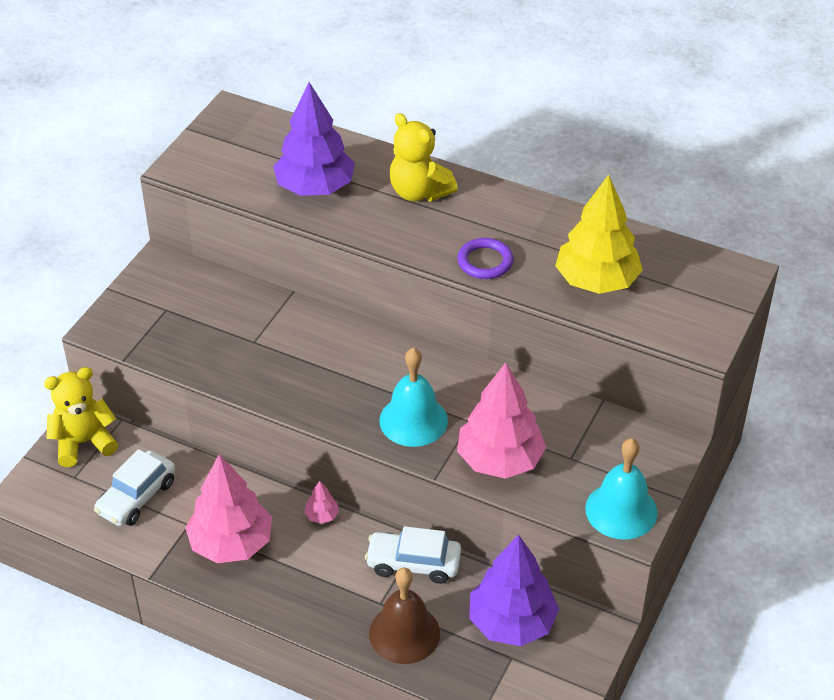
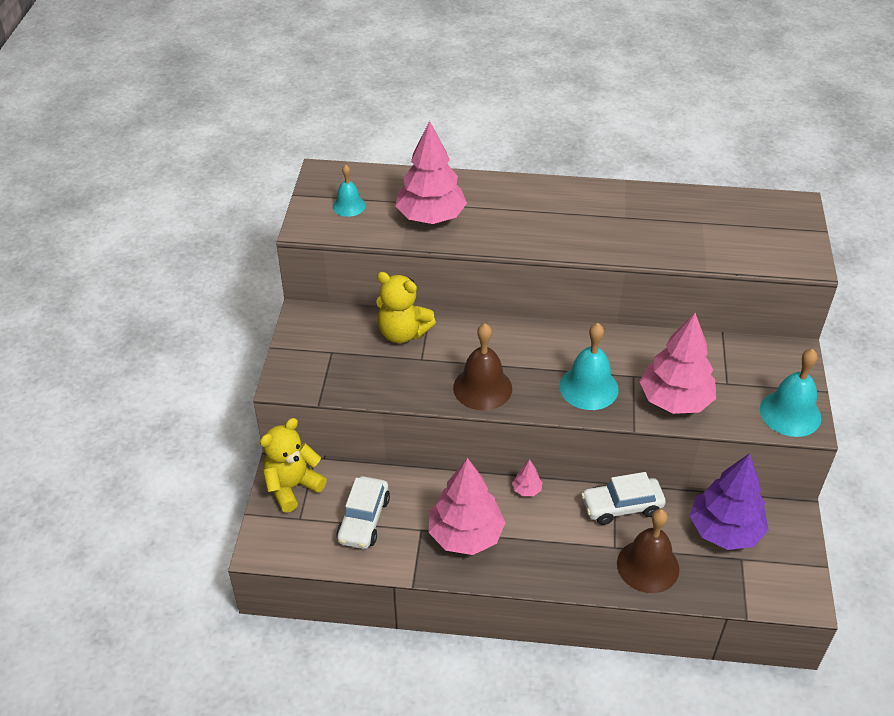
camera: 20 degrees left, 0 degrees up
purple tree [273,82,355,196] -> pink tree [395,121,467,224]
yellow teddy bear [390,113,458,201] -> yellow teddy bear moved to [376,272,436,343]
purple ring [457,238,513,279] -> none
yellow tree [555,175,643,294] -> none
none -> turquoise bell [333,165,366,217]
none -> brown bell [453,323,512,410]

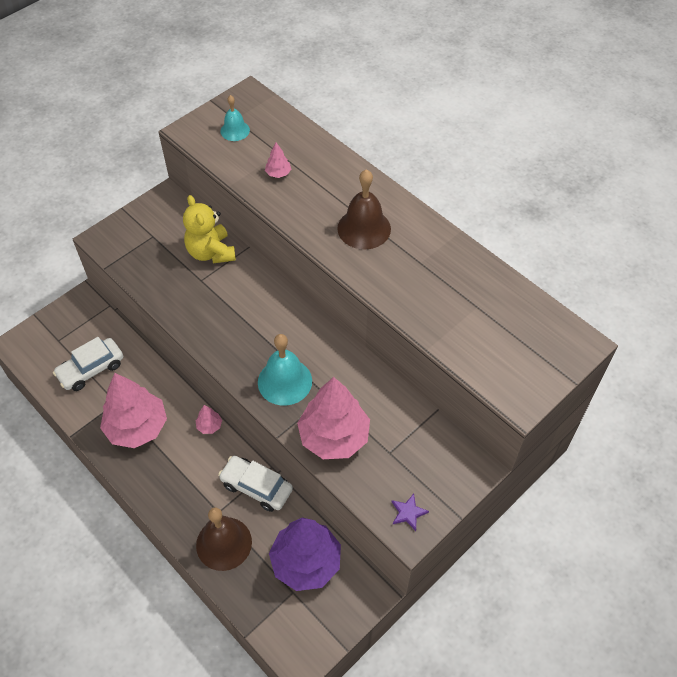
camera: 40 degrees right, 10 degrees up
yellow teddy bear [260,418,327,512] -> none
pink tree [395,121,467,224] -> pink tree [265,143,291,178], size x0.41
brown bell [453,323,512,410] -> brown bell moved to [337,169,391,250]
turquoise bell [760,349,821,437] -> purple star [392,494,429,531]

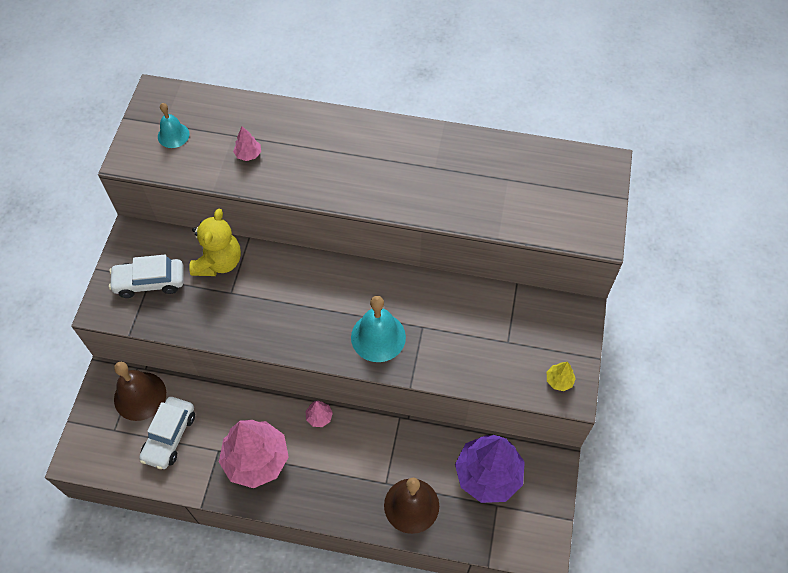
camera: 35 degrees left, 5 degrees up
yellow teddy bear [183,195,236,263] -> yellow teddy bear turned 105 degrees counterclockwise [189,209,241,276]
white car [218,456,293,512] -> white car moved to [109,255,184,298]
pink tree [297,377,370,459] -> none
brown bell [337,169,391,250] -> brown bell moved to [114,362,166,421]
purple star [392,494,429,531] -> yellow tree [547,362,576,391]

